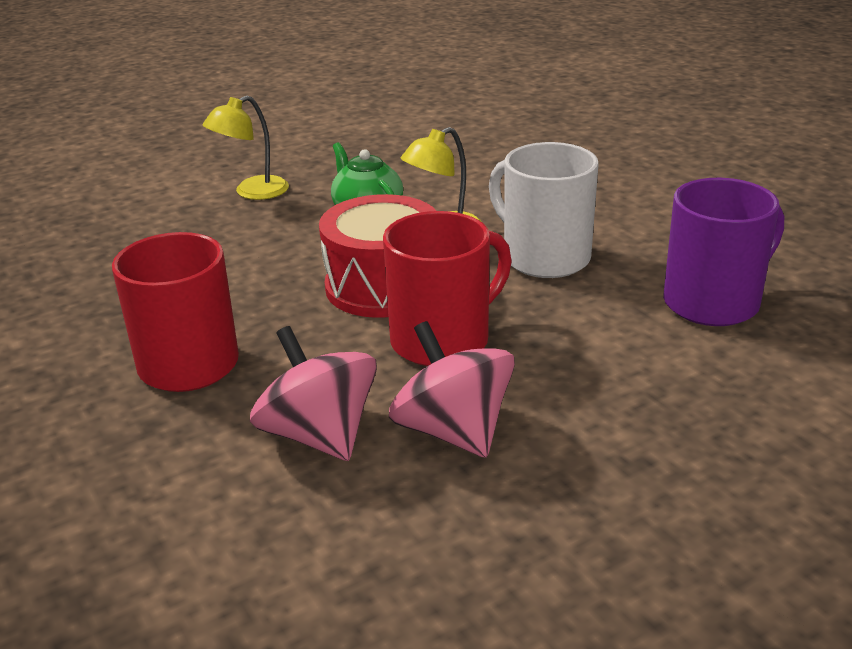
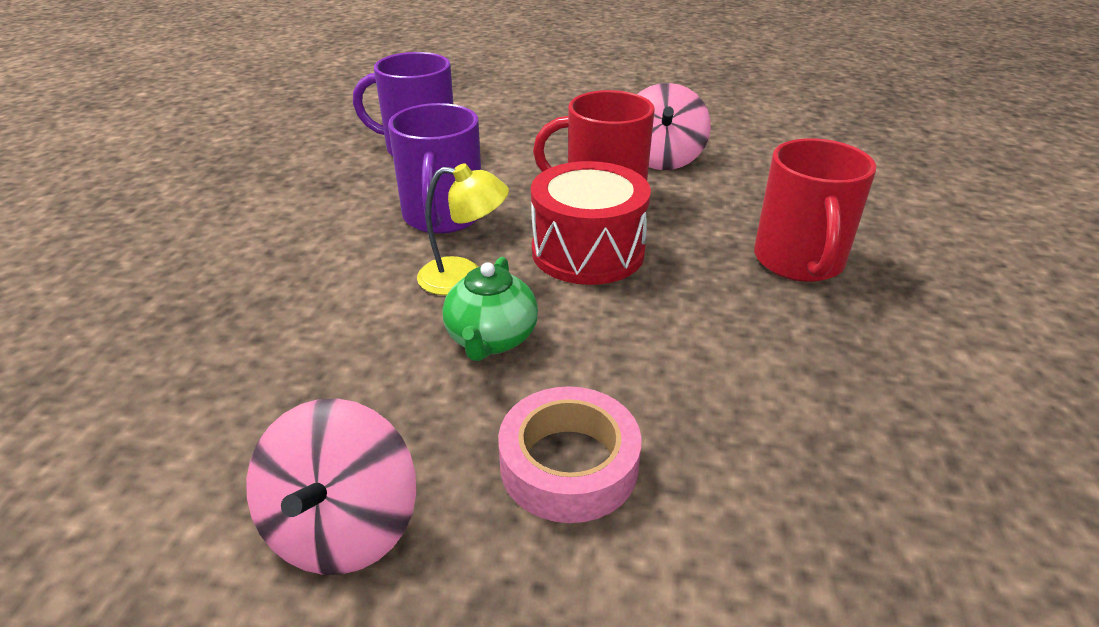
camera: 140 degrees left, 5 degrees up
yellow lamp [203,95,289,200] -> pink tape [498,386,641,523]
pink spinning top [250,326,377,461] -> pink spinning top moved to [246,398,416,575]
white mug [489,142,599,278] -> purple mug [388,103,481,234]

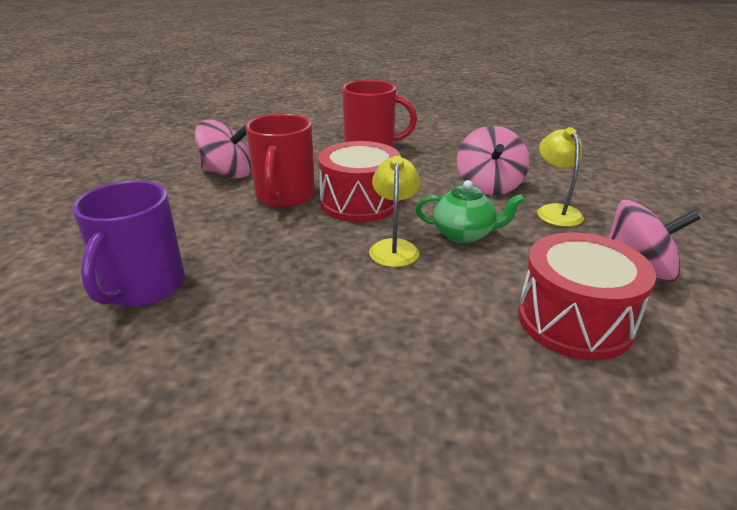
camera: 90 degrees left, 5 degrees down
purple mug [388,103,481,234] -> none
pink tape [498,386,641,523] -> yellow lamp [537,127,584,227]
none -> pink spinning top [457,126,530,195]
none -> red drum [518,232,656,360]

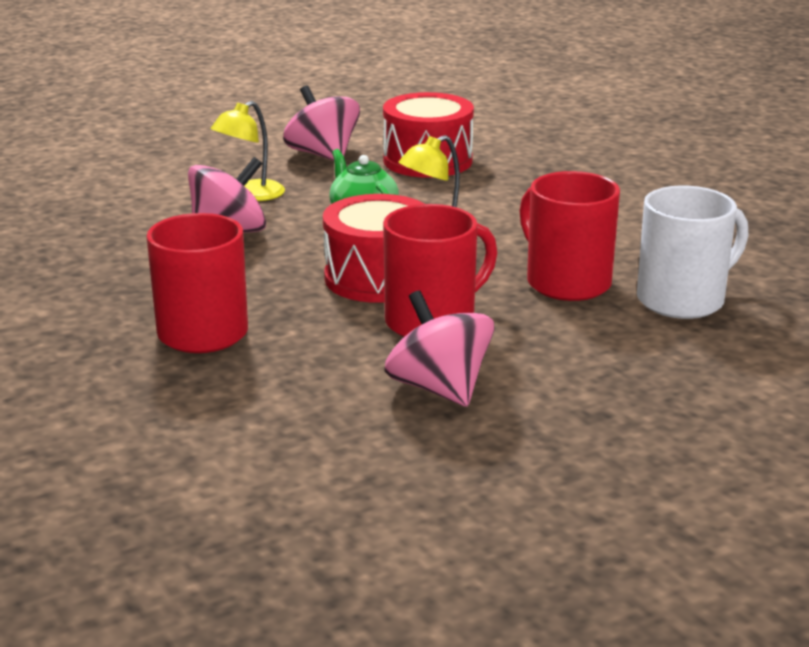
camera: 130 degrees left, 5 degrees down
purple mug [72,181,185,307] -> white mug [637,186,749,319]
none -> red mug [519,171,620,301]

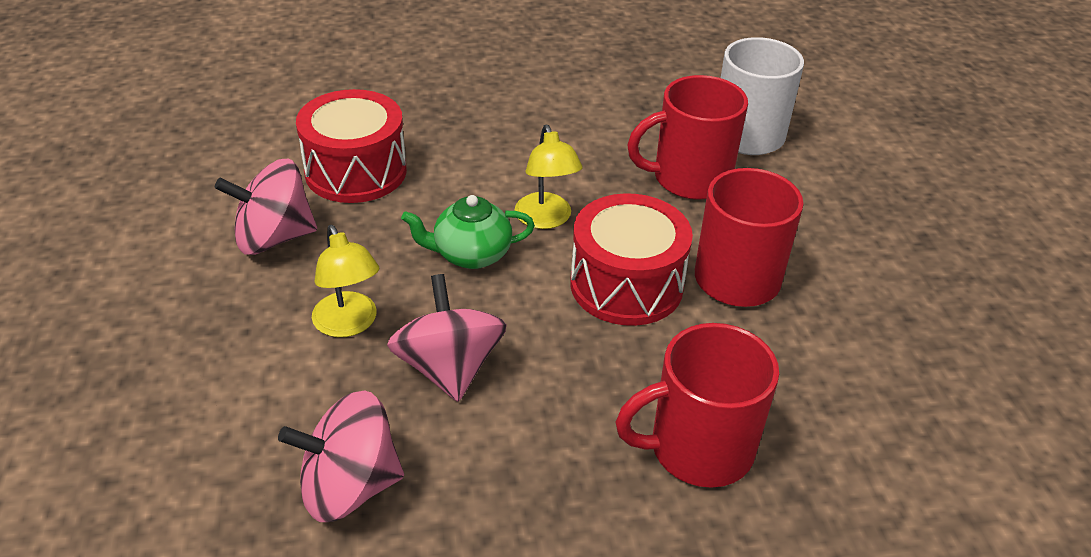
camera: 70 degrees left, 15 degrees up
pink spinning top [385,290,495,407] -> pink spinning top moved to [278,391,404,522]

